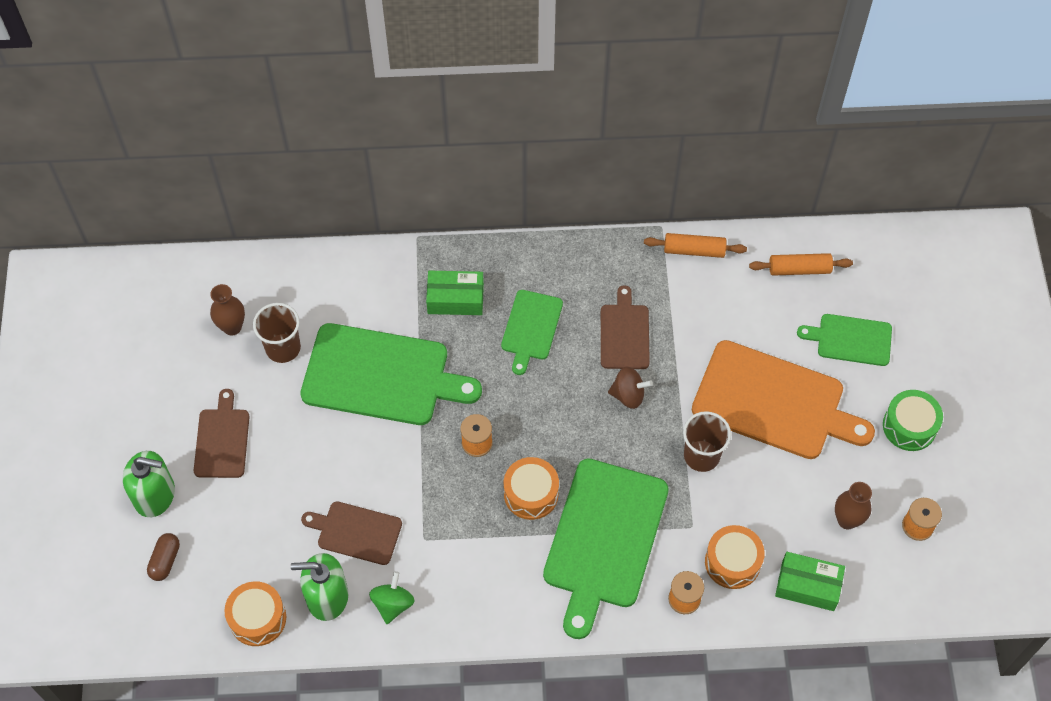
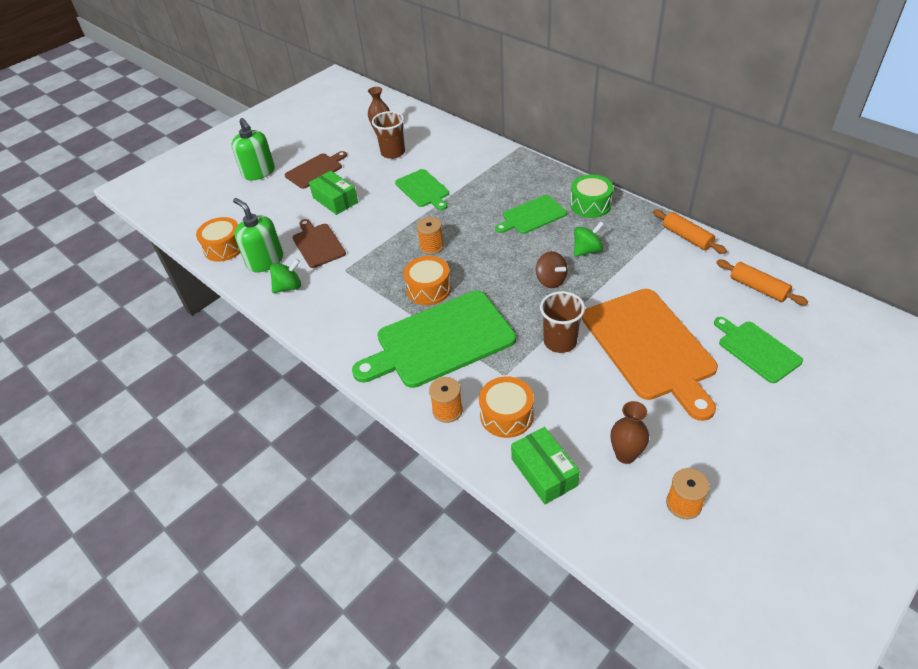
camera: 50 degrees right, 15 degrees down
brown capsule [147,533,180,581] -> none
green cutting board [300,323,482,425] -> green cutting board [395,169,449,210], size x0.54
green box [426,271,484,315] -> green box moved to [309,171,358,215]
brown cutting board [601,285,650,369] -> green spinning top [574,221,604,257]
green drum [883,390,943,451] -> green drum moved to [570,175,614,218]

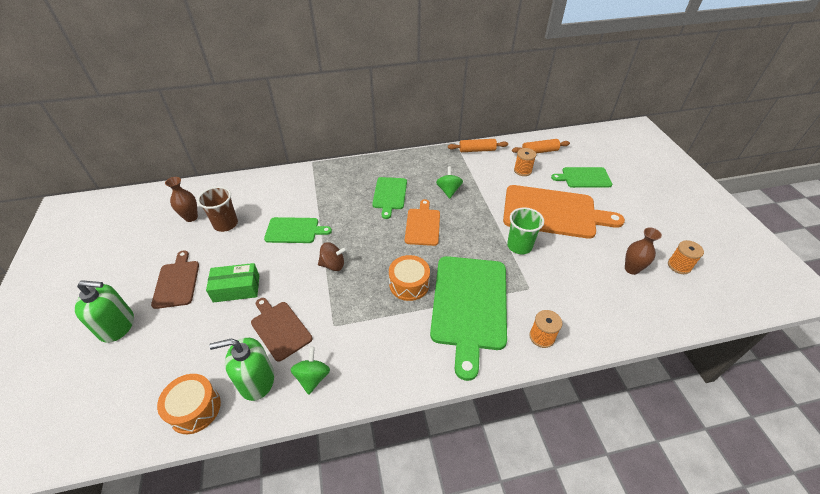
camera: 60 degrees left, 0 degrees up
brown cutting board [293,219,346,268] -> brown cutting board turned 45 degrees clockwise [251,298,312,362]
orange spool [417,217,444,255] -> orange spool moved to [514,148,536,176]
orange drum [479,376,534,438] -> none
green box [511,427,580,504] -> none
brown spinning top [536,251,568,288] -> brown spinning top moved to [318,242,347,271]
brown cup [540,291,585,353] -> green cup [507,207,544,254]
green drum [570,175,614,218] -> none
none -> orange cutting board [405,199,440,246]

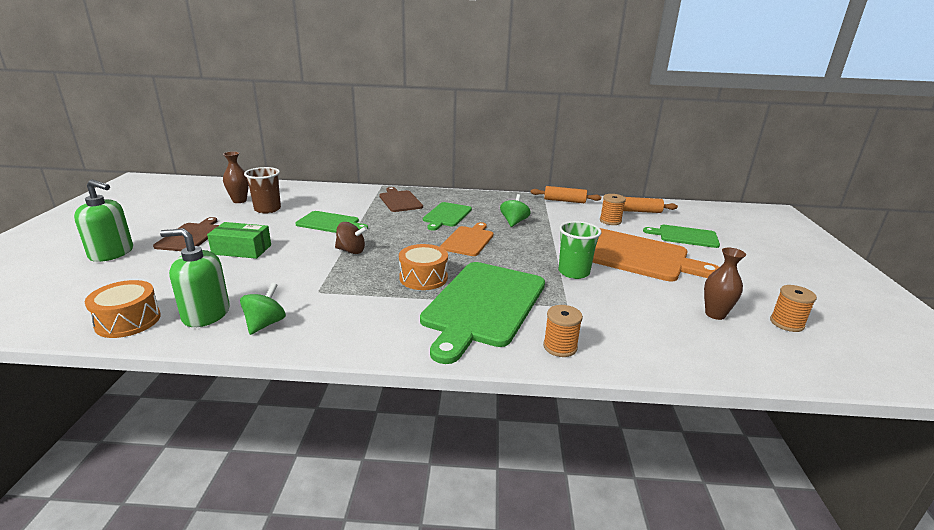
camera: 15 degrees right, 20 degrees down
brown cutting board [251,298,312,362] -> brown cutting board moved to [379,187,423,212]

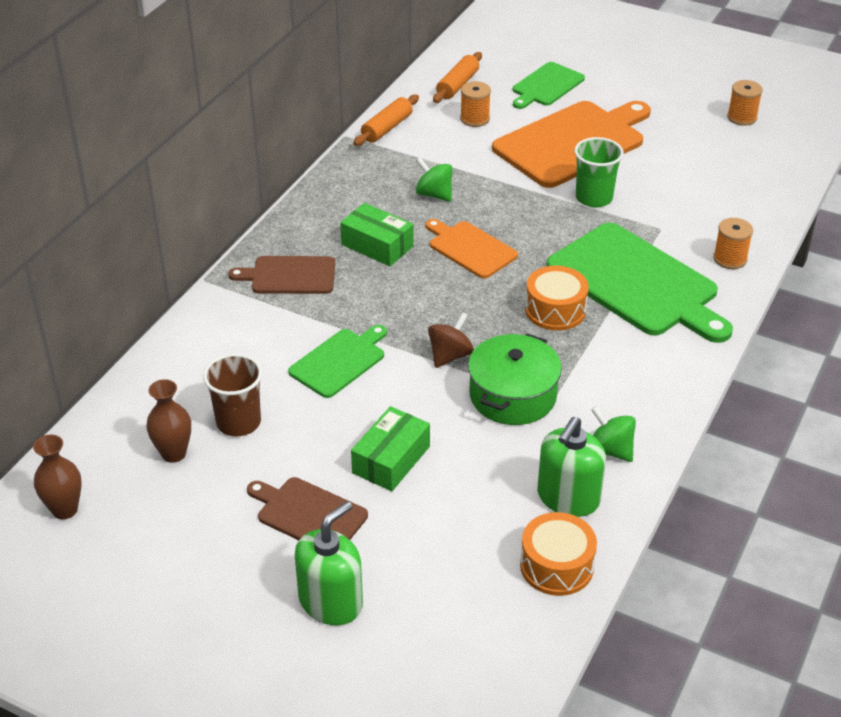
camera: 65 degrees left, 15 degrees up
green cutting board [423,202,472,231] -> green box [340,203,414,266]
brown vase [704,248,746,320] -> brown vase moved to [33,435,82,519]
none -> green pot [468,334,562,425]

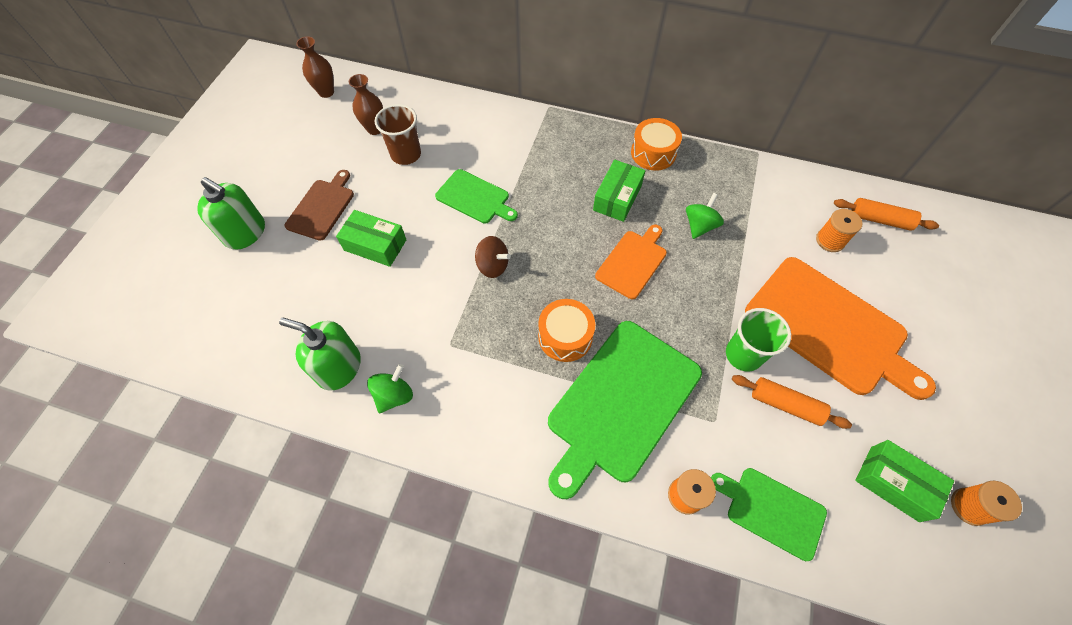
camera: 80 degrees right, 20 degrees up
brown cutting board [228,256,335,294] -> none
orange rolling pin [353,95,419,146] -> orange rolling pin moved to [732,375,852,429]
green pot [468,334,562,425] -> none
green cutting board [513,62,585,109] -> green cutting board moved to [711,468,827,561]
orange drum [520,512,597,596] -> orange drum moved to [631,118,682,171]
none -> green box [855,440,954,522]

